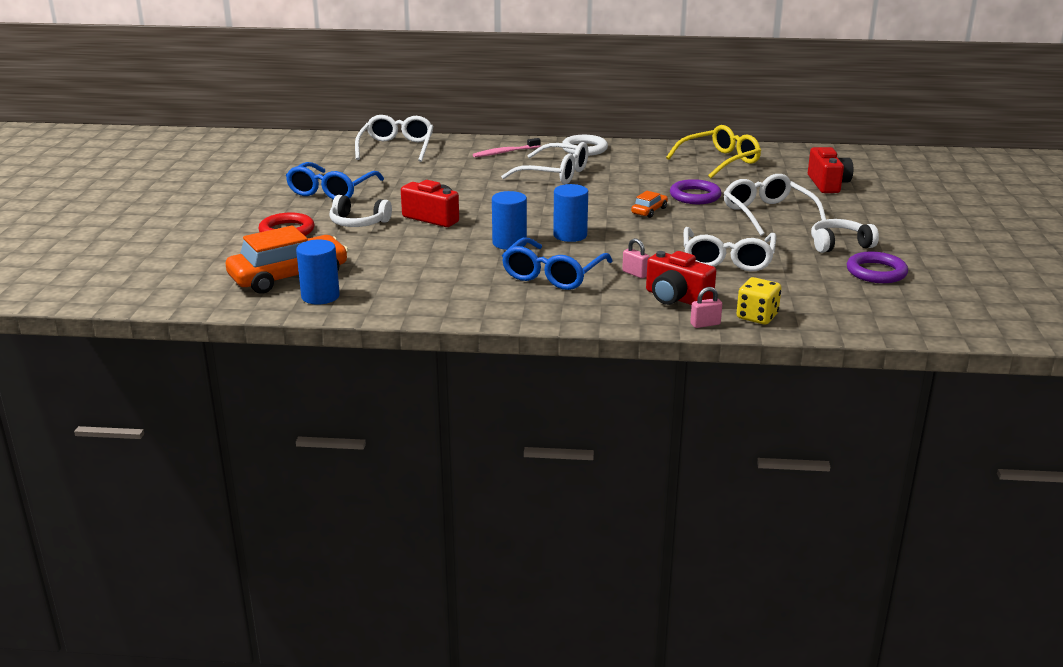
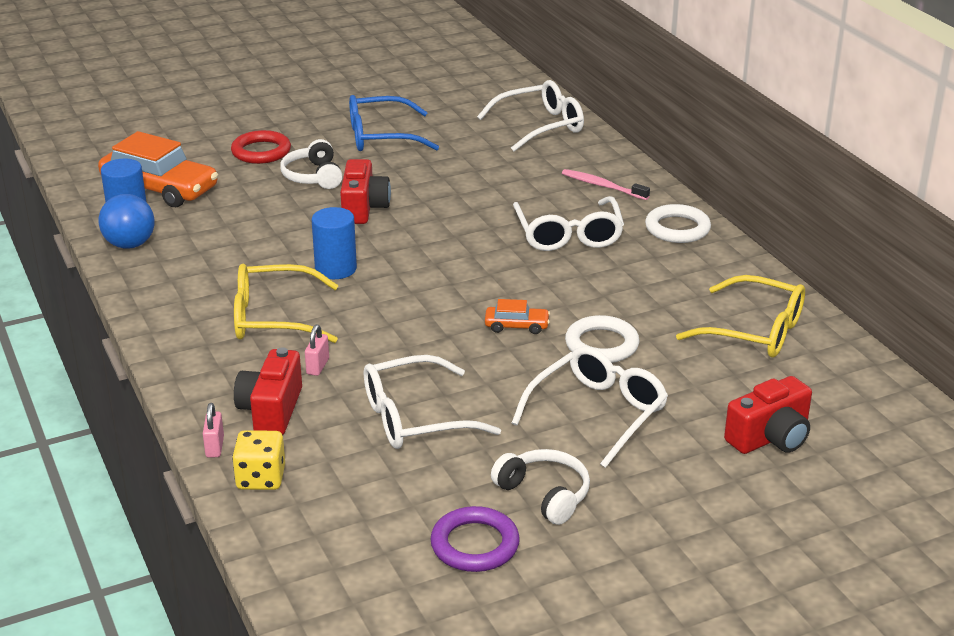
camera: 60 degrees right, 5 degrees up
blue glasses [502,238,612,290] -> yellow glasses [234,264,339,343]
blue cylinder [553,184,588,242] -> none
purple ring [670,179,721,204] -> white ring [565,315,639,363]
pink padlock [690,287,722,328] -> pink padlock turned 45 degrees clockwise [203,403,224,458]
none -> blue ball [99,194,155,249]

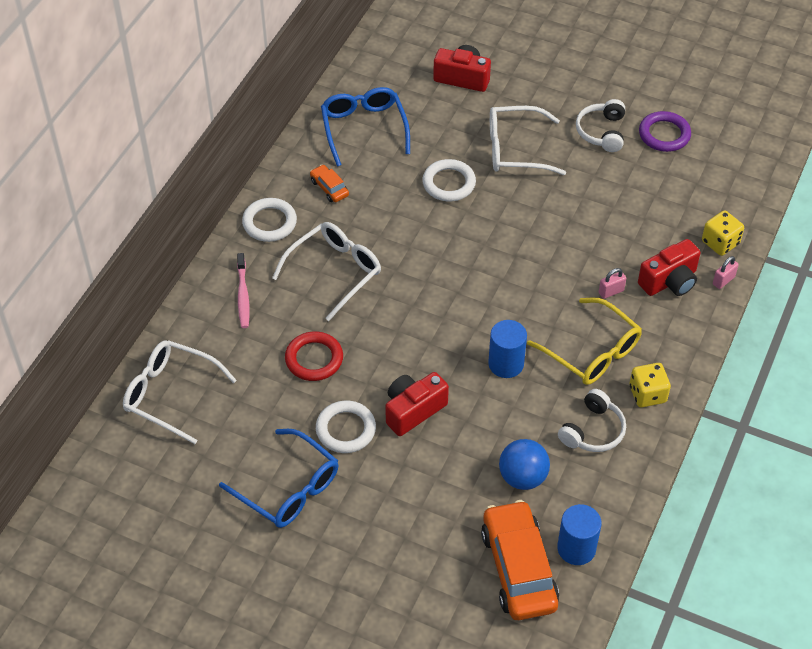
camera: 130 degrees left, 20 degrees up
blue ball [99,194,155,249] -> blue ball moved to [499,439,550,490]
red ring [231,130,291,164] -> red ring moved to [285,331,343,381]
white headphones [280,139,343,189] -> white headphones moved to [558,389,626,452]
white glasses [364,355,501,449] -> none
orange car [485,299,550,334] -> orange car moved to [310,165,349,202]
yellow glasses [676,275,805,358] -> blue glasses [321,87,410,167]
none -> white ring [316,401,376,453]
none -> yellow dice [629,363,671,407]

